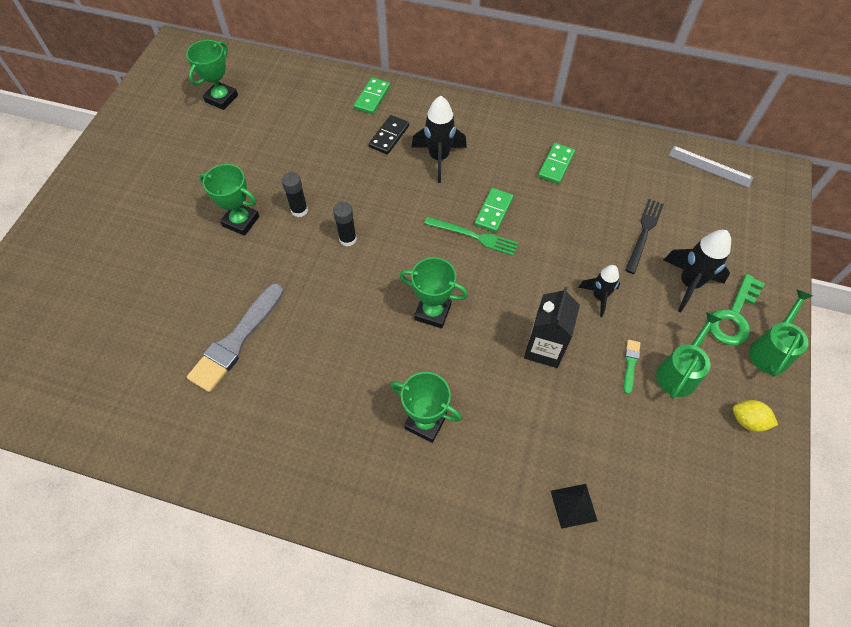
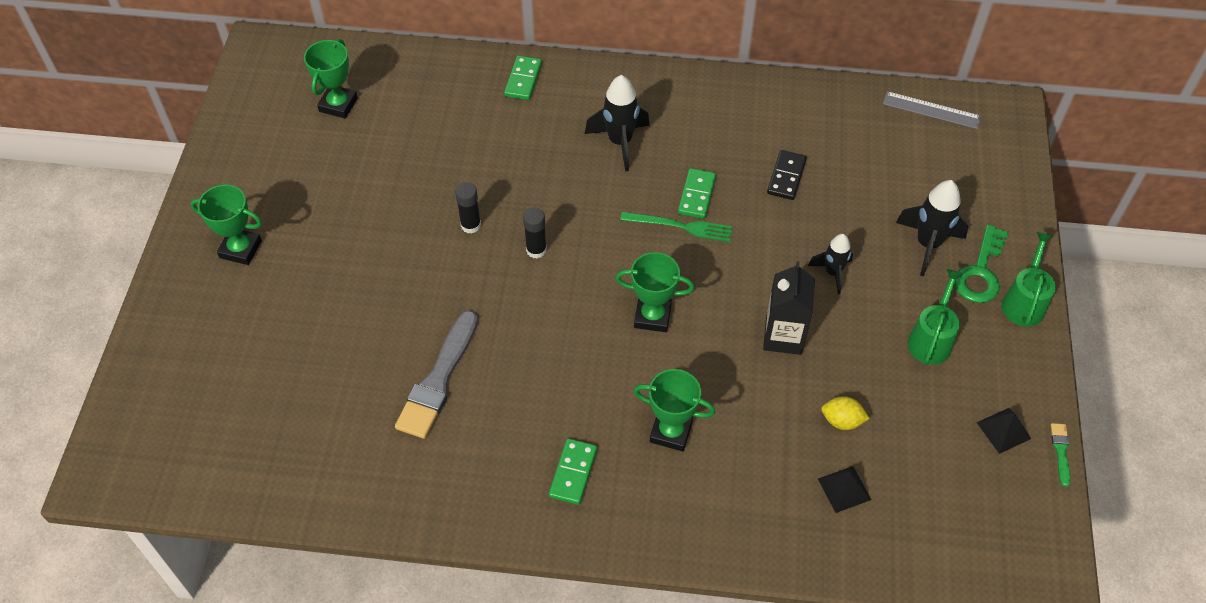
camera: 10 degrees left, 5 degrees down
green trophy [199,164,259,236] -> green trophy moved to [191,185,262,265]
black domino [369,115,409,154] -> black domino moved to [767,150,807,200]
green domino [538,143,575,184] -> green domino moved to [549,438,597,505]
green brush [623,340,640,394] -> green brush moved to [1051,423,1070,487]
black fork [625,199,664,274] -> none
yellow lemon [733,400,778,432] -> yellow lemon moved to [821,396,870,430]
none -> black pyramid [977,408,1031,454]

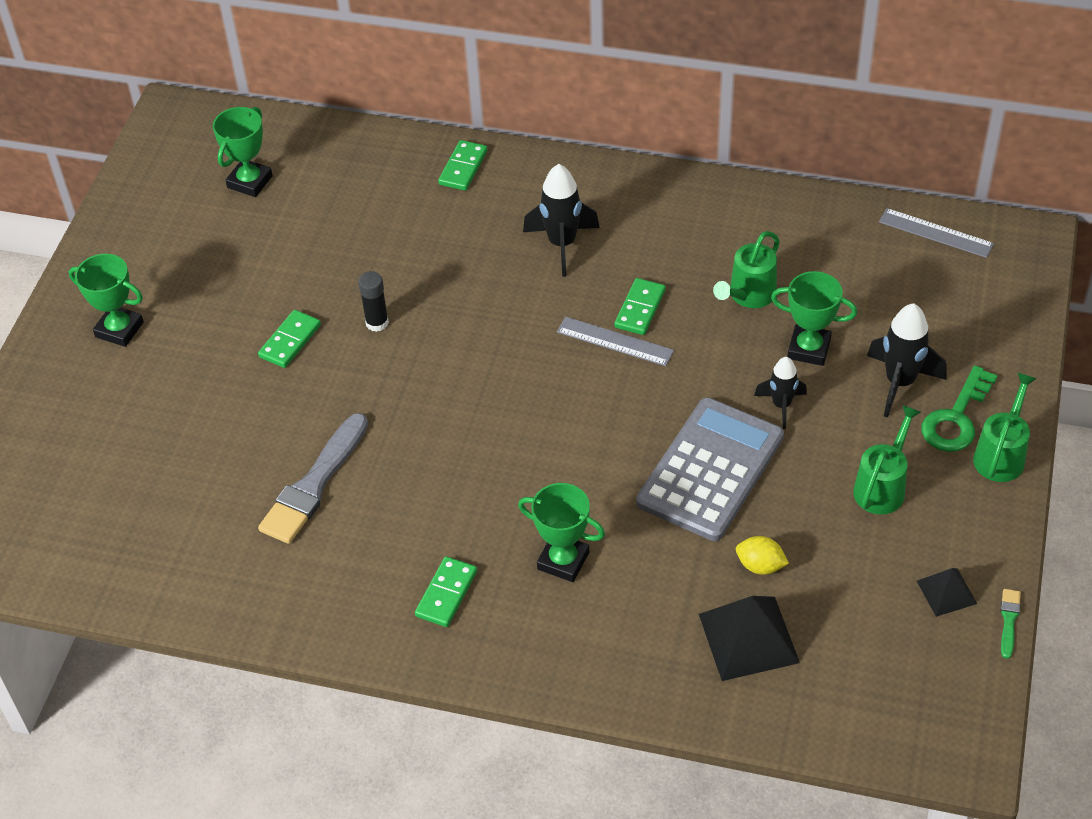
camera: 10 degrees right, 5 degrees down
black glue stick [523,207,547,259] -> none
green trophy [615,252,694,332] -> green trophy moved to [771,271,857,366]
green fork [620,211,732,242] -> grey ruler [557,316,674,366]
black carton [763,261,815,355] -> grey calculator [636,397,784,541]
black domino [767,150,807,200] -> green watering can [713,231,780,308]
black pyramid [818,466,871,513] -> black pyramid [699,596,800,681], size x1.76
none -> green domino [258,310,321,368]

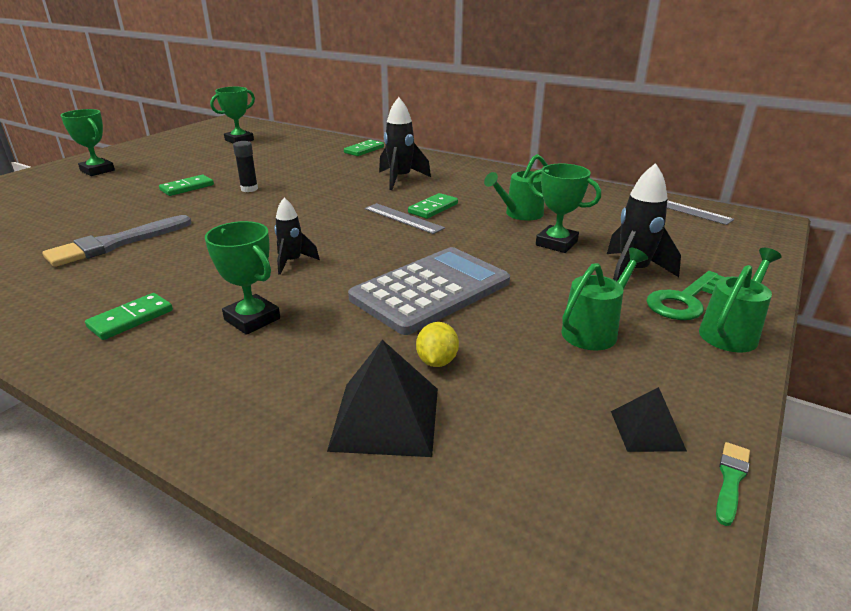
camera: 15 degrees right, 20 degrees down
yellow lemon [736,536,789,575] -> yellow lemon turned 60 degrees clockwise [416,322,459,367]
black rocket [754,357,807,429] -> black rocket moved to [274,198,320,275]

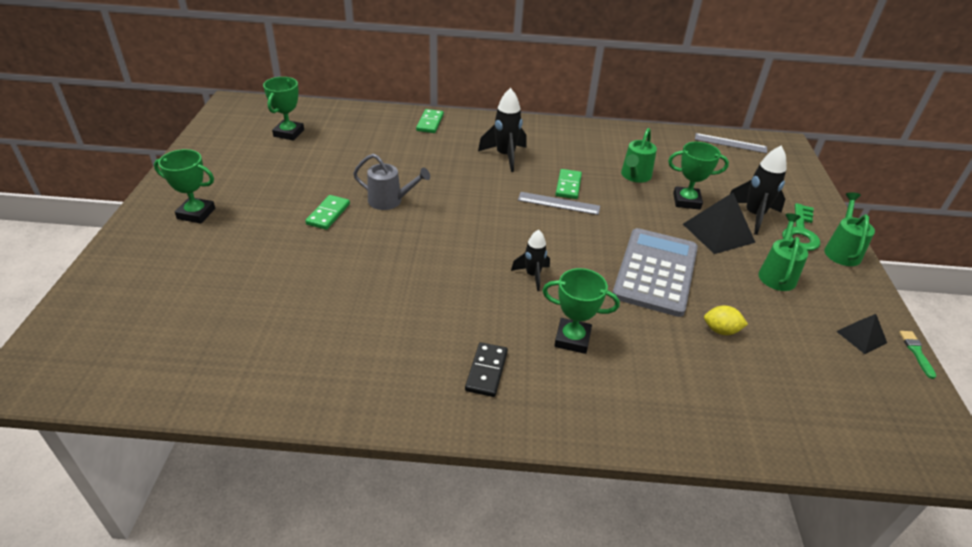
camera: 30 degrees left, 10 degrees up
grey brush [43,215,192,267] -> none
green domino [85,293,173,340] -> black domino [465,342,508,397]
black glue stick [233,141,258,192] -> grey watering can [353,154,430,210]
black pyramid [327,340,438,457] -> black pyramid moved to [683,193,756,254]
yellow lemon [416,322,459,367] -> yellow lemon turned 60 degrees counterclockwise [704,305,748,335]

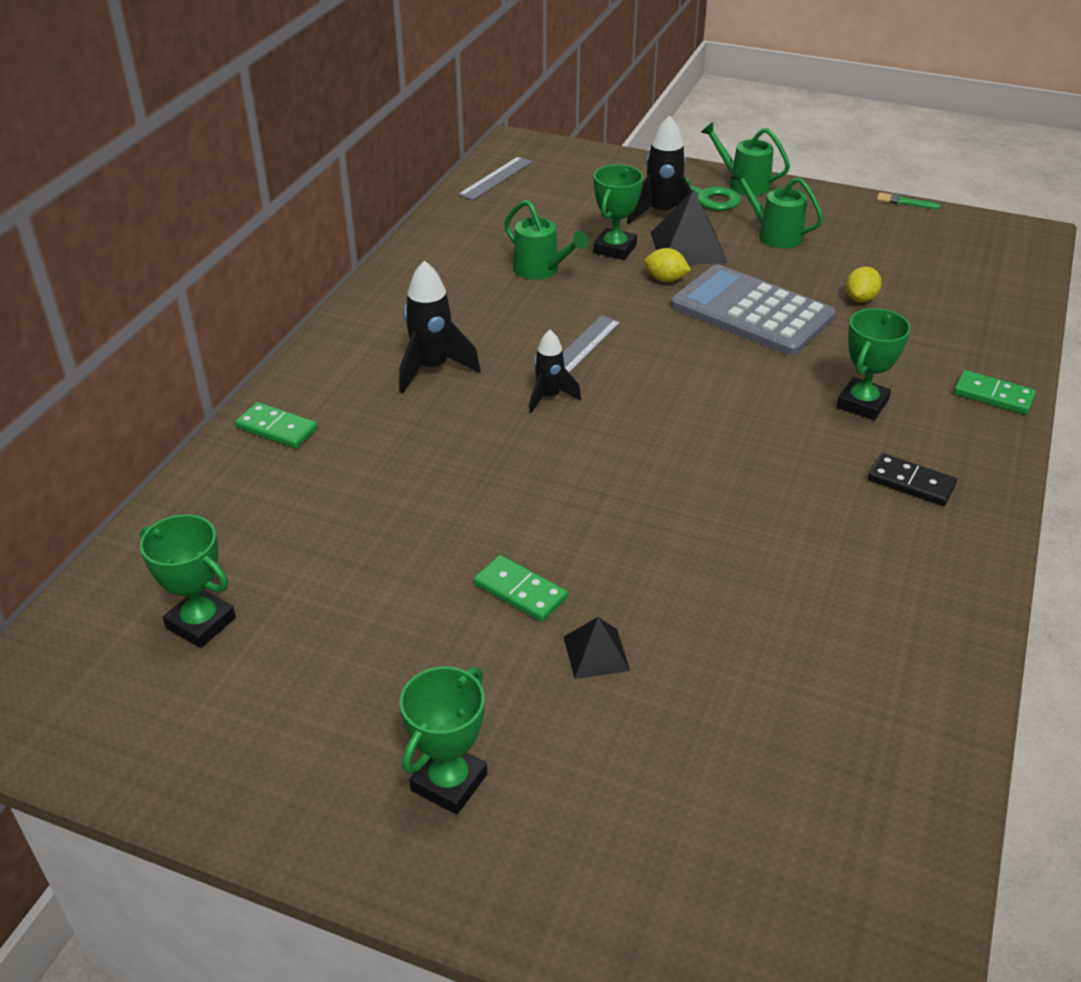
camera: 70 degrees left, 0 degrees up
grey watering can [353,154,430,210] -> none
black rocket [511,230,550,291] -> black rocket moved to [529,330,581,413]
green domino [556,169,582,199] -> green domino moved to [954,370,1036,415]
black pyramid [836,314,887,354] -> black pyramid moved to [564,617,630,679]
none -> yellow lemon [644,248,691,282]

